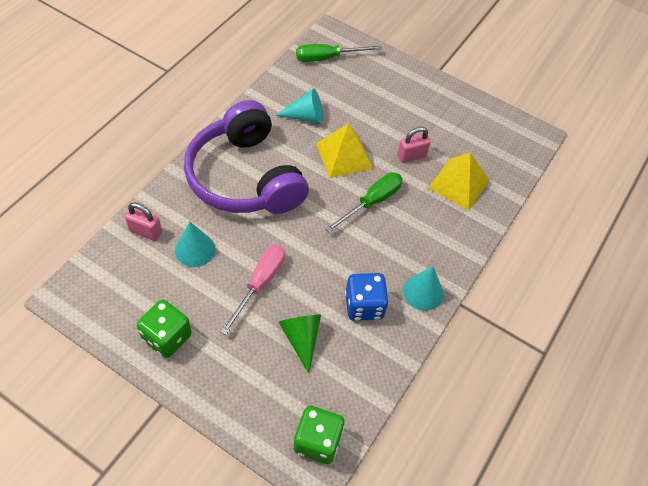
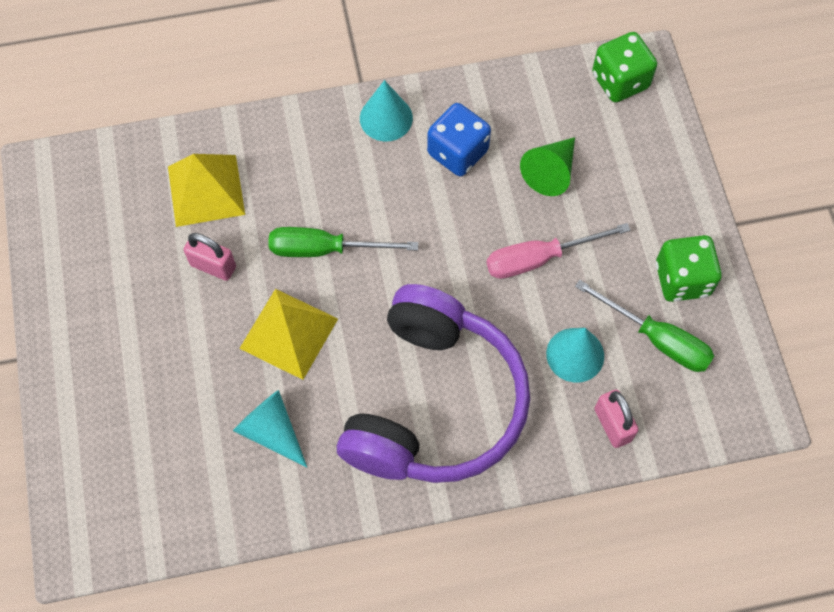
camera: 130 degrees left, 10 degrees up
green screwdriver [296,44,382,62] -> green screwdriver moved to [575,280,714,372]

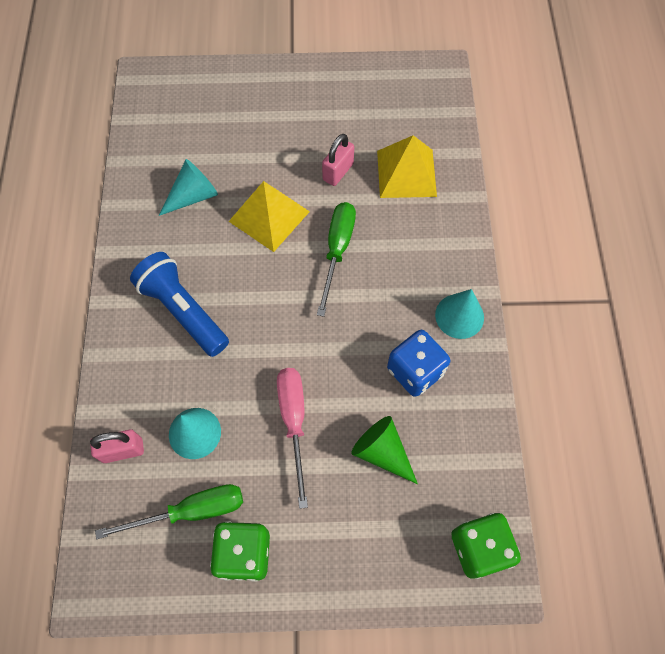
camera: 100 degrees right, 0 degrees up
purple headphones [337,284,530,483] -> blue flashlight [130,252,229,357]
green screwdriver [575,280,714,372] -> green screwdriver turned 150 degrees counterclockwise [95,484,243,539]

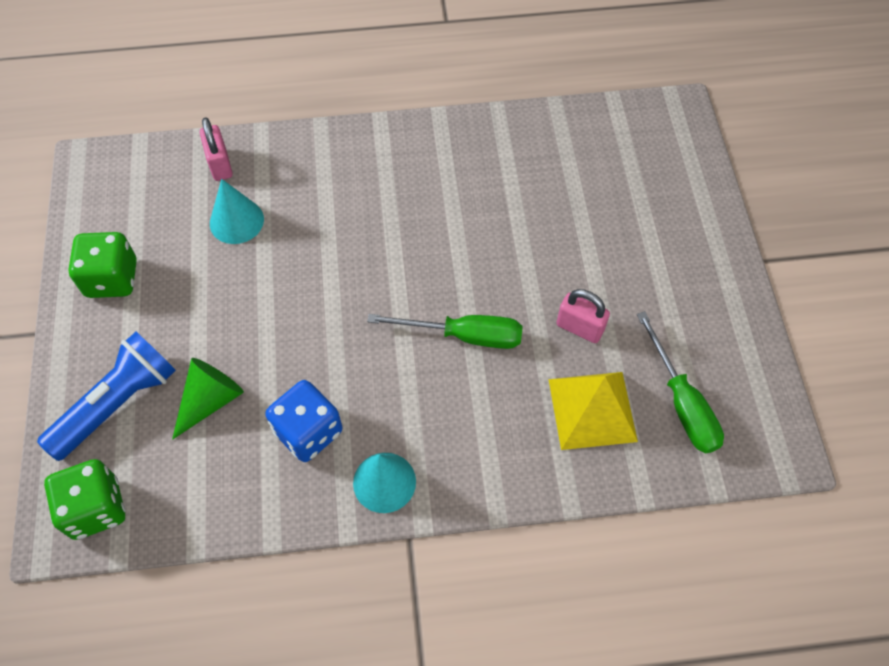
camera: 85 degrees right, 5 degrees down
green screwdriver [95,484,243,539] -> green screwdriver moved to [637,311,724,453]
blue flashlight [130,252,229,357] -> blue flashlight moved to [37,332,176,461]
turquoise cone [159,159,218,216] -> none
yellow pyramid [228,181,310,252] -> none
pink screwdriver [277,368,308,509] -> none

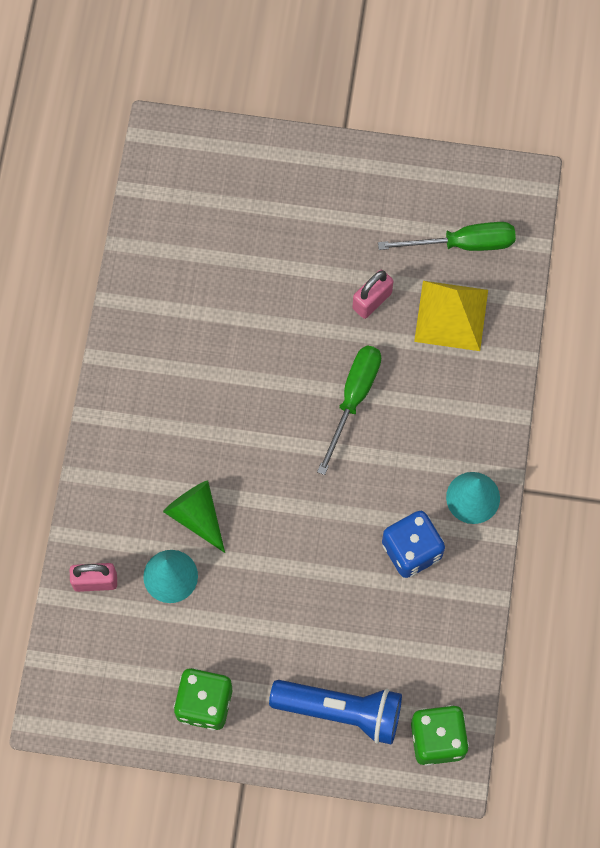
camera: 75 degrees left, 10 degrees up
blue flashlight [37,332,176,461] -> blue flashlight turned 135 degrees clockwise [269,680,402,745]
green cone [172,358,244,440] -> green cone moved to [163,481,225,553]

